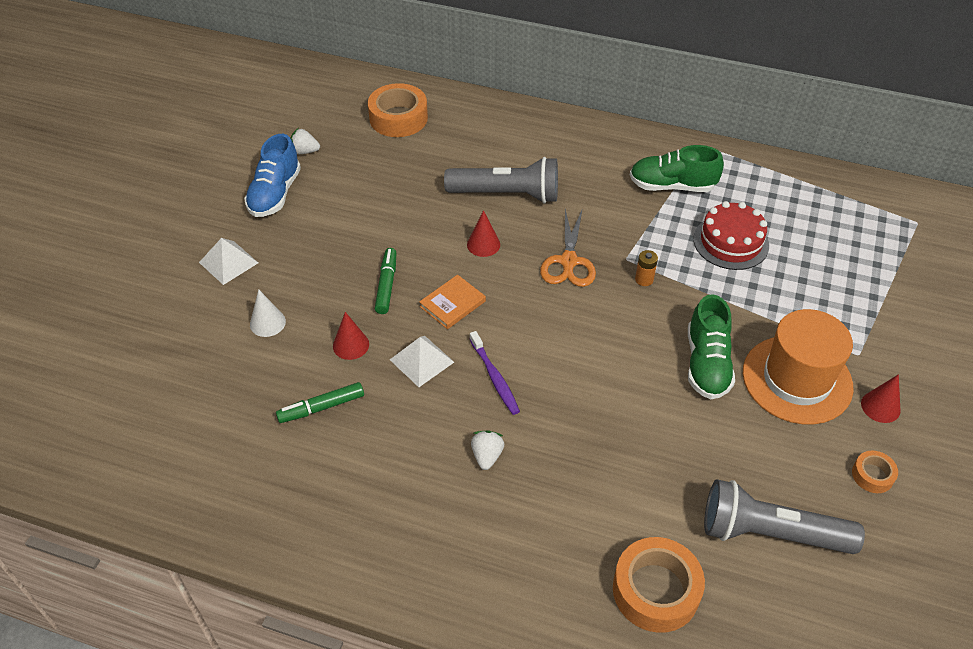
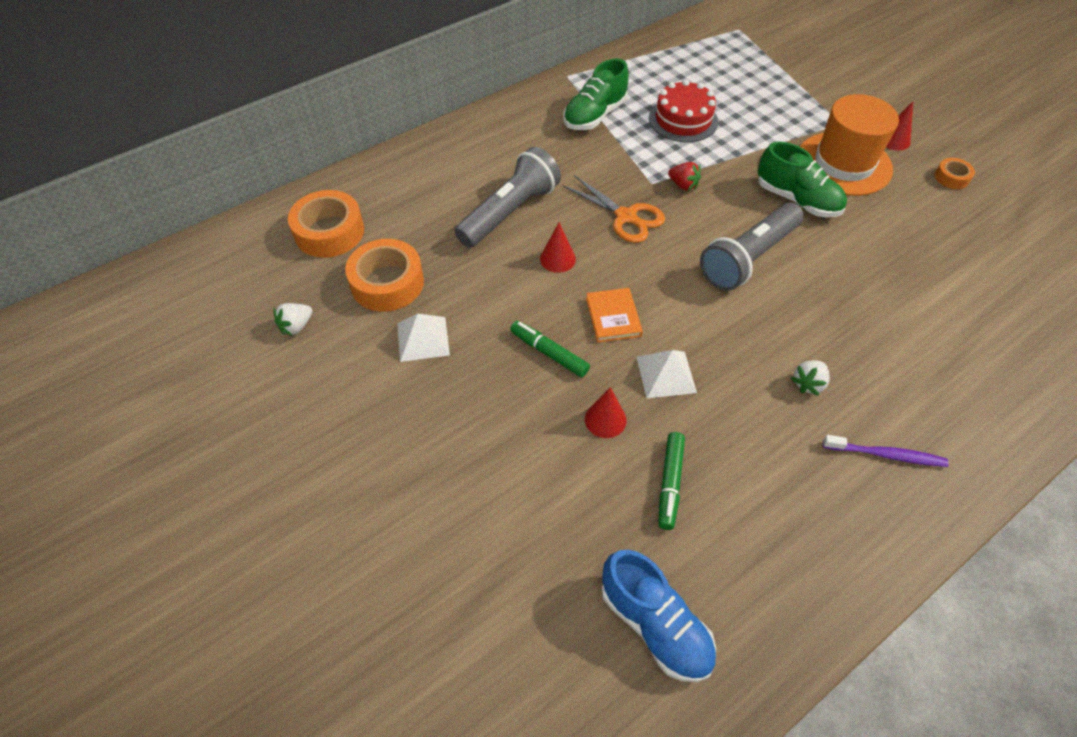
camera: 55 degrees left, 5 degrees up
white pyramid [199,238,258,285] -> white pyramid moved to [397,314,450,362]
blue shoe [244,134,301,217] -> blue shoe moved to [602,550,716,682]
white cone [250,289,286,337] -> none
purple toothbrush [470,331,520,415] -> purple toothbrush moved to [823,435,949,467]
white strawberry [471,430,504,470] -> white strawberry turned 90 degrees counterclockwise [791,360,829,396]
orange tape [613,537,705,633] -> orange tape moved to [345,239,424,311]
orange battery [635,250,658,286] -> red strawberry [668,162,701,191]
grey flashlight [704,479,865,554] -> grey flashlight moved to [700,203,804,291]

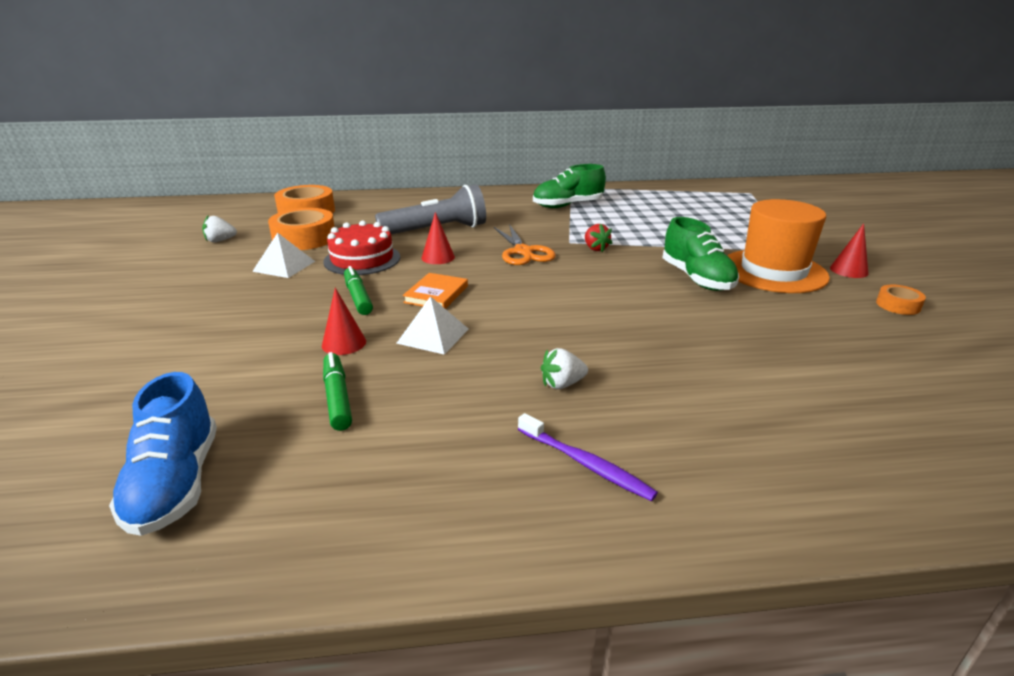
camera: 30 degrees right, 25 degrees down
red cake [649,80,718,142] -> red cake moved to [323,220,400,275]
green marker [659,432,685,530] -> green marker turned 120 degrees clockwise [323,352,352,431]
grey flashlight [700,203,804,291] -> none

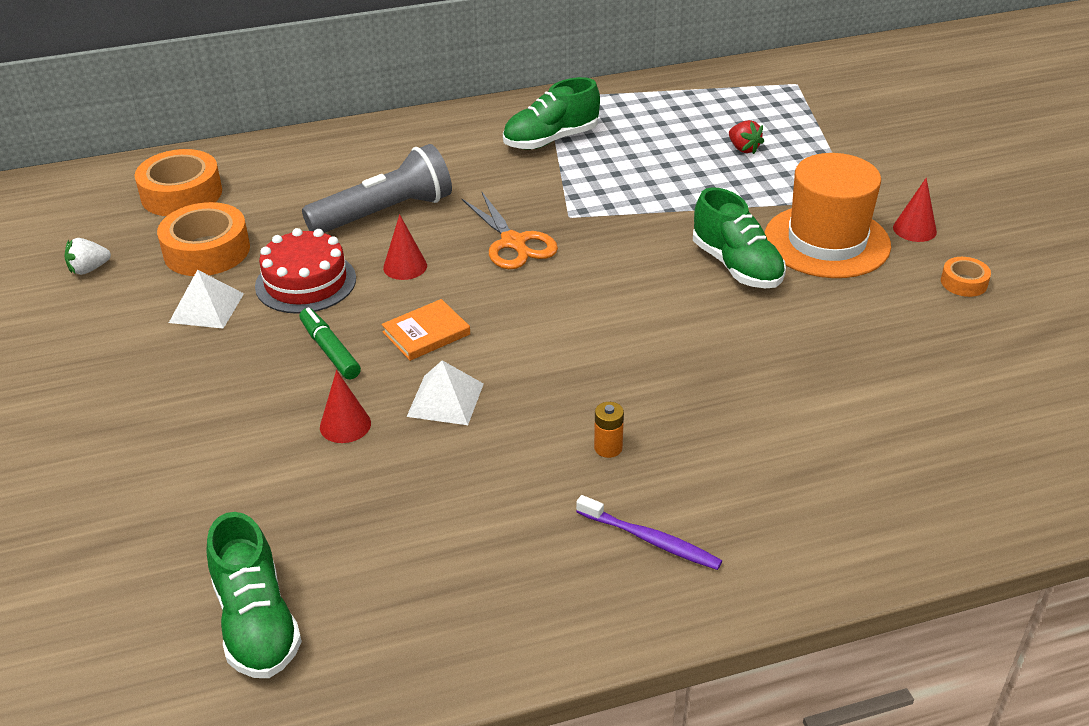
camera: 10 degrees left, 10 degrees up
blue shoe [109,372,217,536] -> green shoe [207,512,302,678]
green marker [323,352,352,431] -> none
orange book [403,273,468,309] -> orange book turned 45 degrees clockwise [381,299,470,361]
white strawberry [541,348,588,389] -> orange battery [594,402,624,458]
red strawberry [585,223,612,252] -> red strawberry moved to [729,120,764,154]

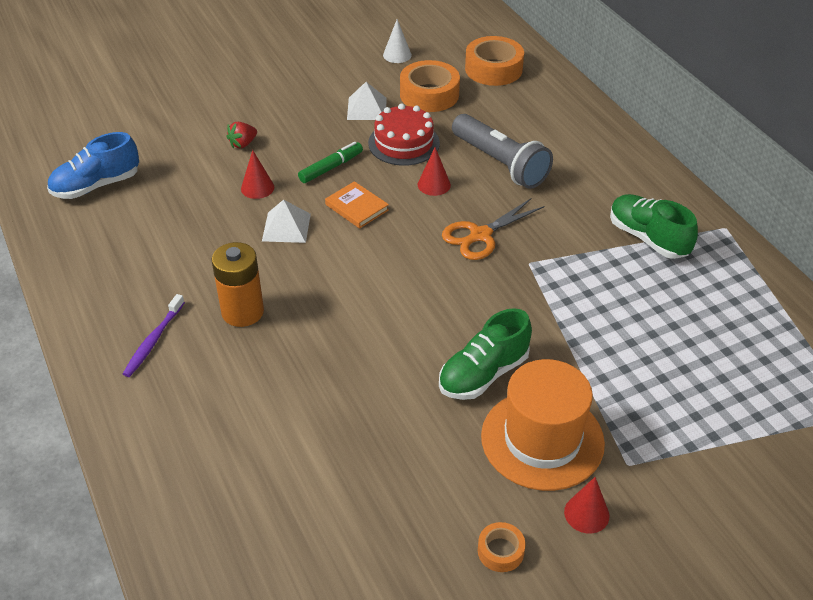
camera: 80 degrees right, 5 degrees up
white strawberry [65,238,111,275] -> white cone [383,19,412,63]
green shoe [207,512,302,678] -> blue shoe [47,132,139,199]
orange battery [594,402,624,458] -> orange battery [212,242,264,327], size x2.08
red strawberry [729,120,764,154] -> red strawberry moved to [226,122,257,148]

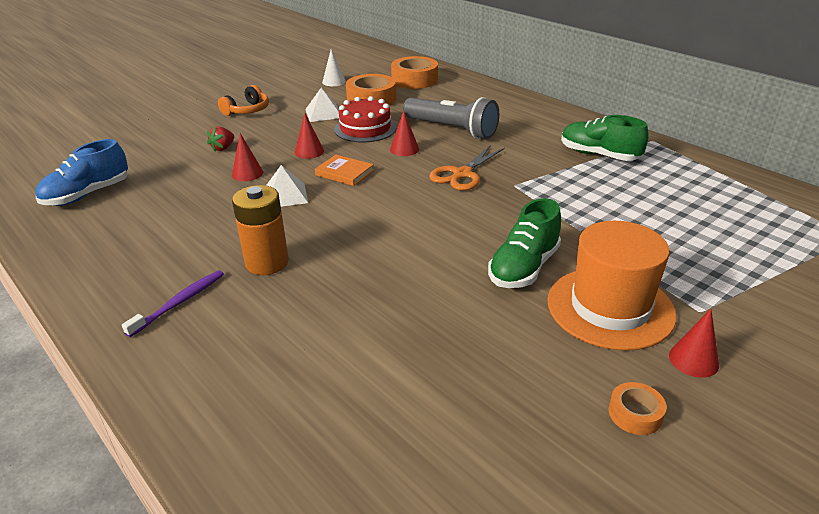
camera: 15 degrees left, 10 degrees down
purple toothbrush [123,294,185,377] -> purple toothbrush turned 150 degrees counterclockwise [122,270,224,337]
green marker [298,142,363,183] -> red cone [295,113,324,159]
none -> orange headphones [218,85,269,116]

